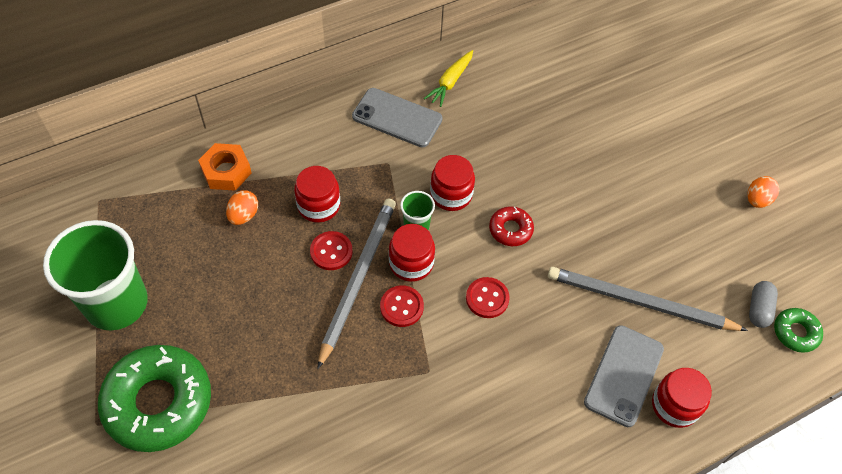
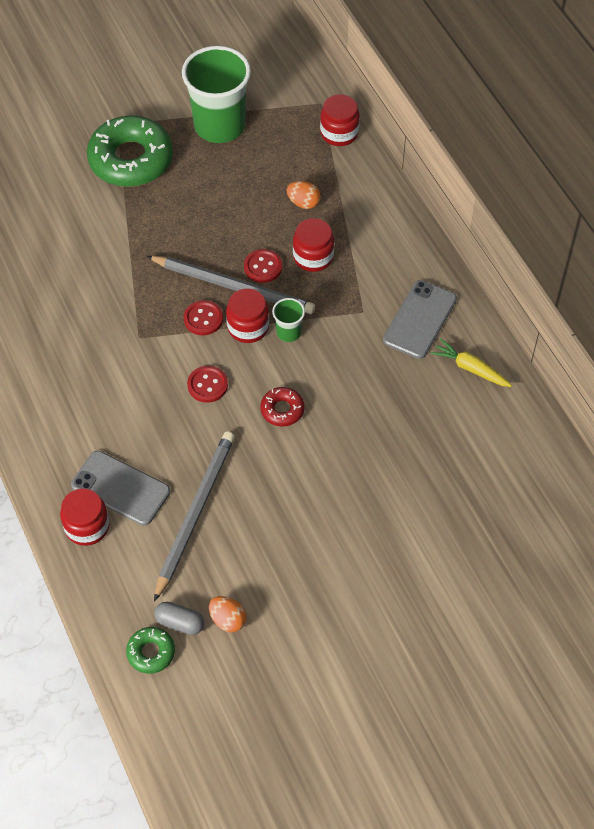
camera: 95 degrees right, 0 degrees up
orange nut [198,143,252,191] -> none
red jar [430,155,475,211] -> red jar moved to [320,94,360,146]
orange egg [747,176,779,208] -> orange egg moved to [209,596,246,632]

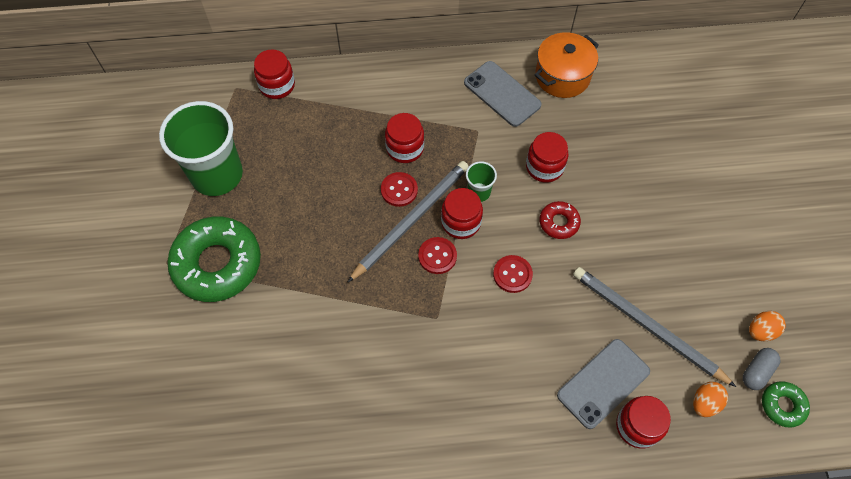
camera: 70 degrees left, 5 degrees up
orange egg [287,181,320,209] -> orange egg moved to [693,382,728,417]
yellow carrot [431,339,512,387] -> orange pot [535,32,599,98]
none -> red jar [526,132,569,183]

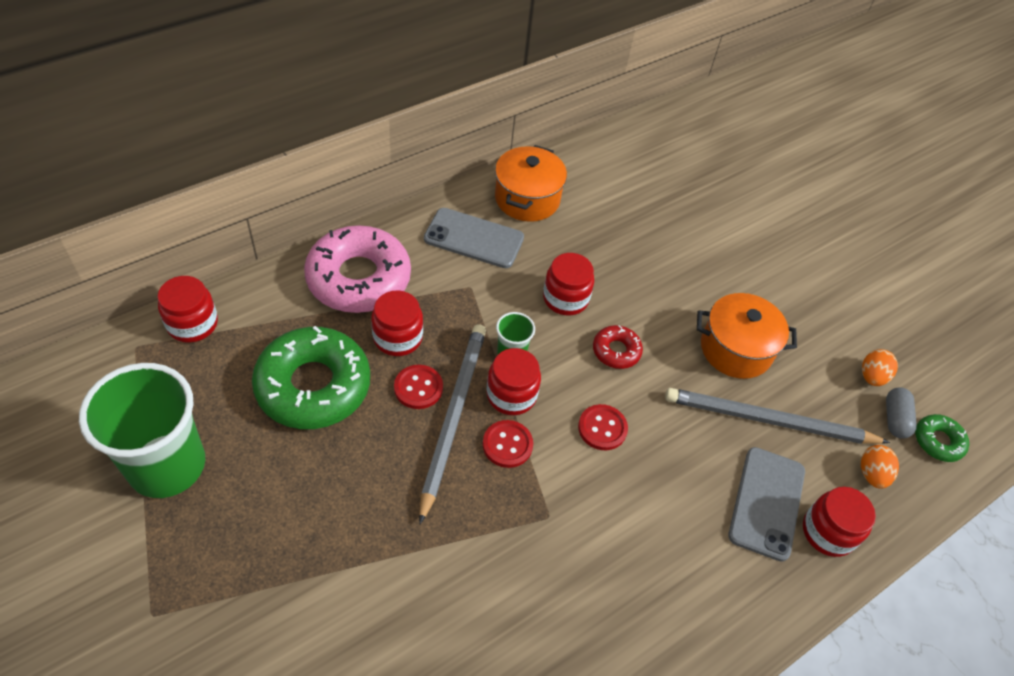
camera: 35 degrees left, 10 degrees down
green donut [167,216,261,302] -> green donut moved to [252,326,370,429]
none -> pink donut [304,225,411,313]
none -> orange pot [697,293,797,379]

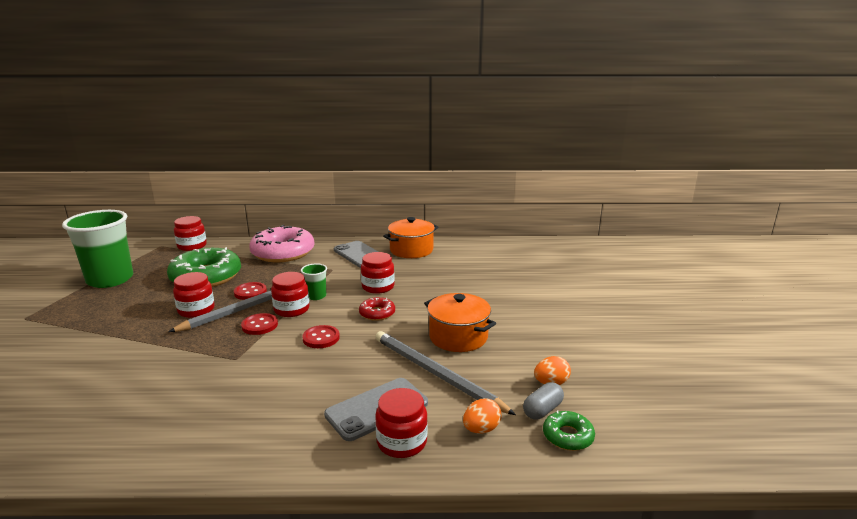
camera: 40 degrees right, 30 degrees down
red jar [371,290,423,356] -> red jar moved to [173,272,215,318]

